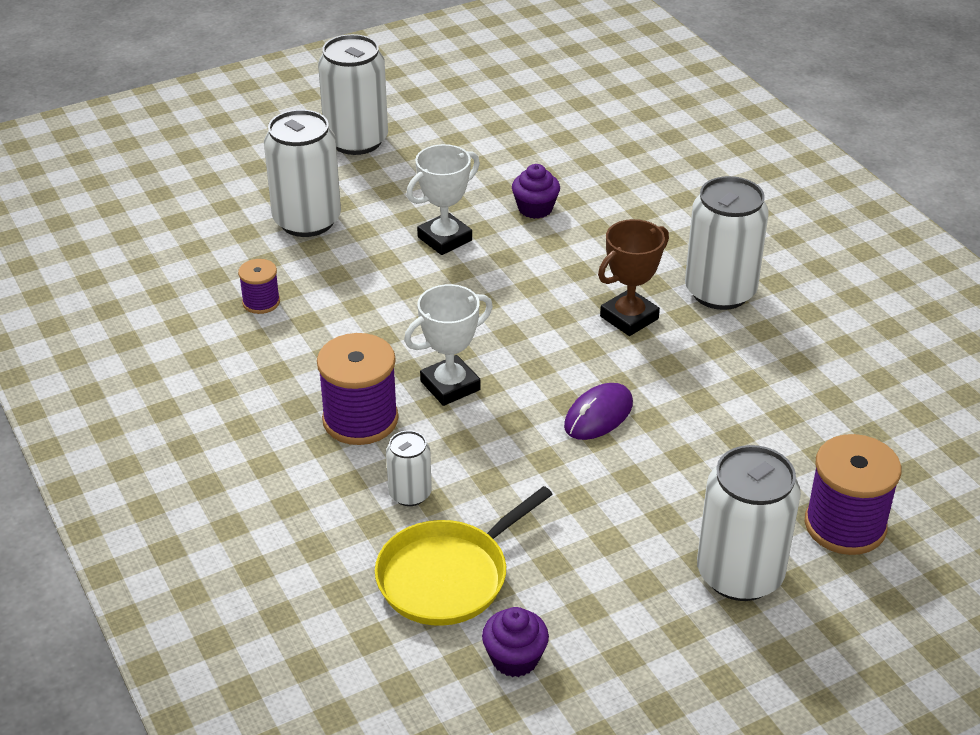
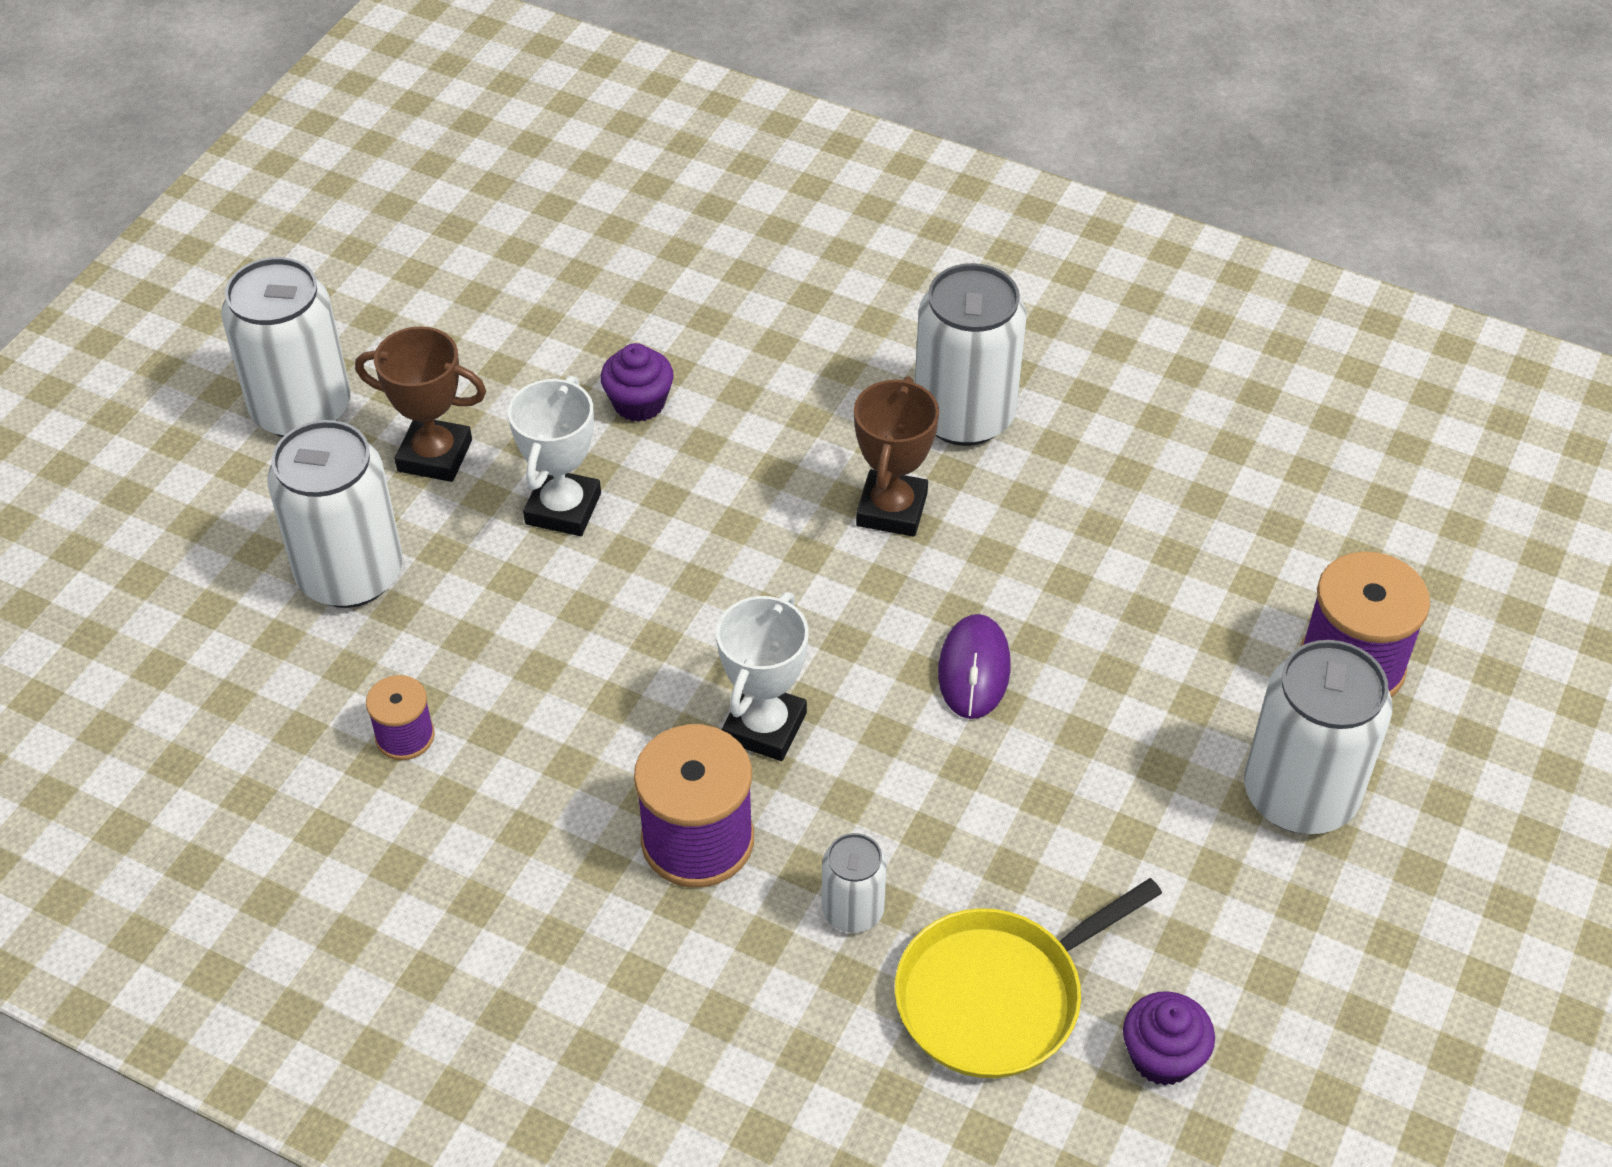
camera: 35 degrees left, 10 degrees up
yellow pan [375,486,553,626] -> yellow pan turned 45 degrees clockwise [895,878,1162,1078]
none -> brown trophy [355,326,486,482]

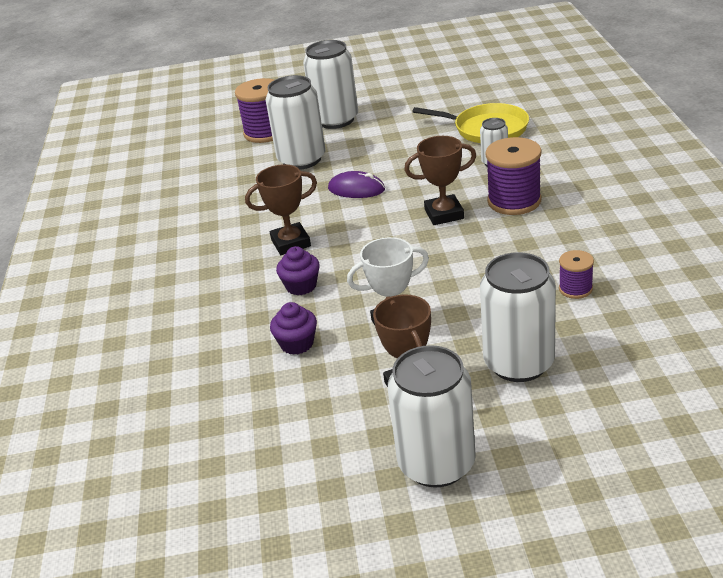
camera: 120 degrees left, 15 degrees down
white trophy [716,592,809,761] -> brown trophy [404,136,476,225]
white can [915,263,1027,446] -> white can moved to [265,75,326,169]
purple mouse [938,614,1011,719] -> purple mouse turned 45 degrees clockwise [328,171,385,198]
purple cupcake [1123,991,1215,1086] -> purple cupcake moved to [276,246,320,295]

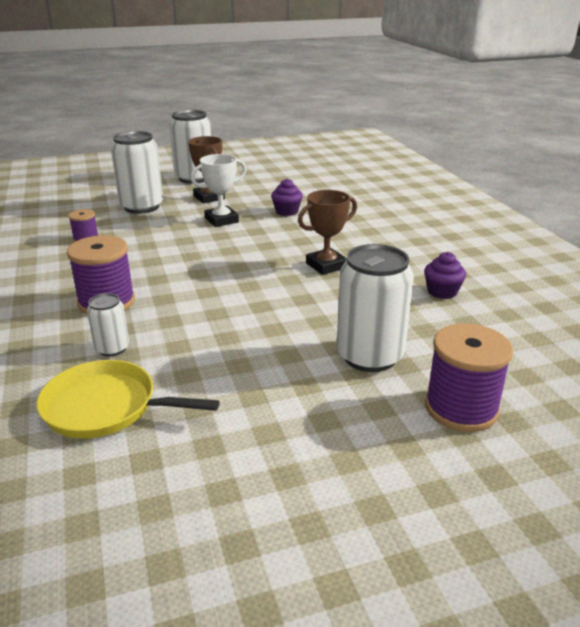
camera: 165 degrees right, 5 degrees down
purple cupcake [276,246,320,295] -> purple cupcake moved to [424,252,466,299]
white can [303,40,358,129] -> none
purple mouse [328,171,385,198] -> none
brown trophy [404,136,476,225] -> none

